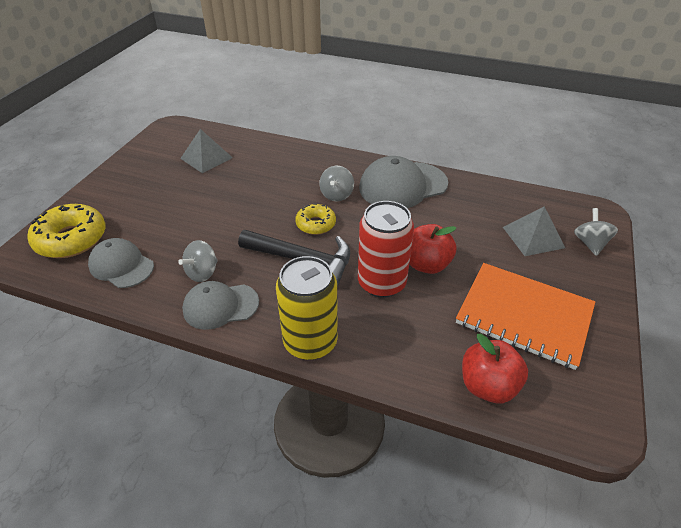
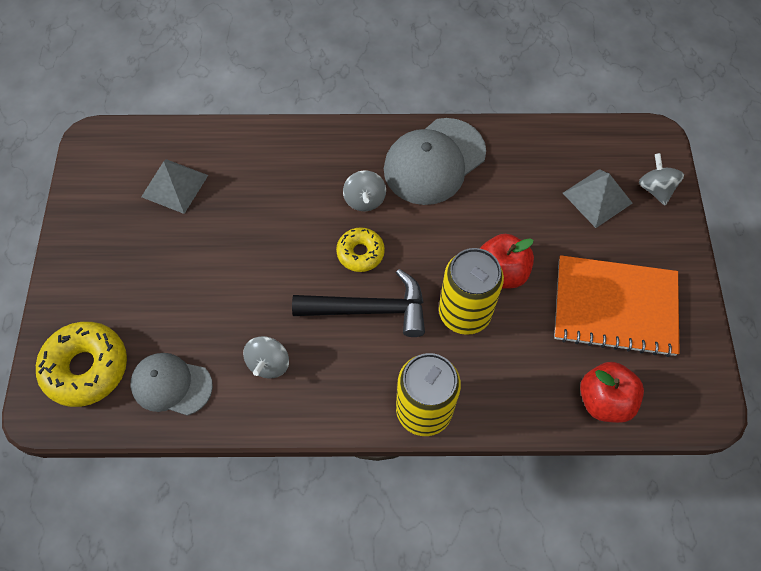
camera: 20 degrees left, 20 degrees up
grey cap [182,281,259,330] -> none
red can [358,201,414,298] -> yellow can [439,248,504,335]

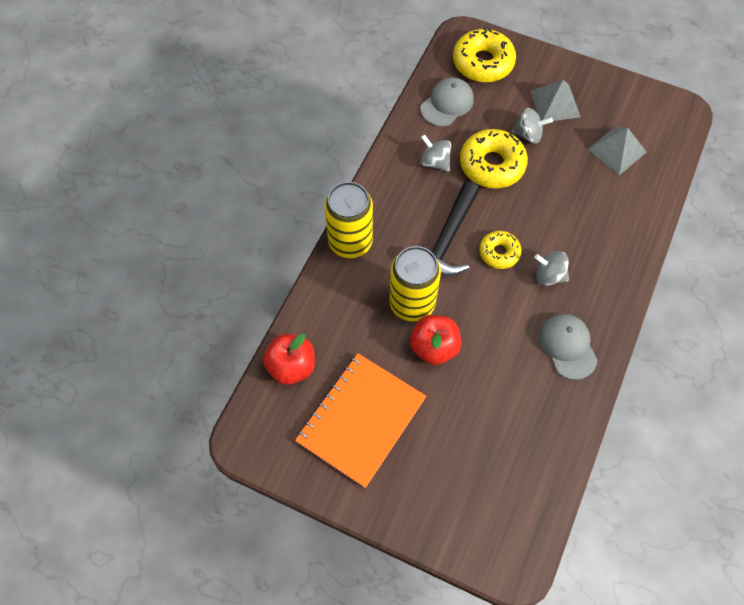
camera: 115 degrees right, 0 degrees up
grey cap [384,118,486,205] -> grey cap [539,314,598,380], size x0.64
grey pyramid [563,169,633,228] -> grey pyramid moved to [531,80,580,121]
grey spinning top [639,153,684,205] -> grey spinning top moved to [511,108,553,144]
none -> yellow donut [460,129,528,189]

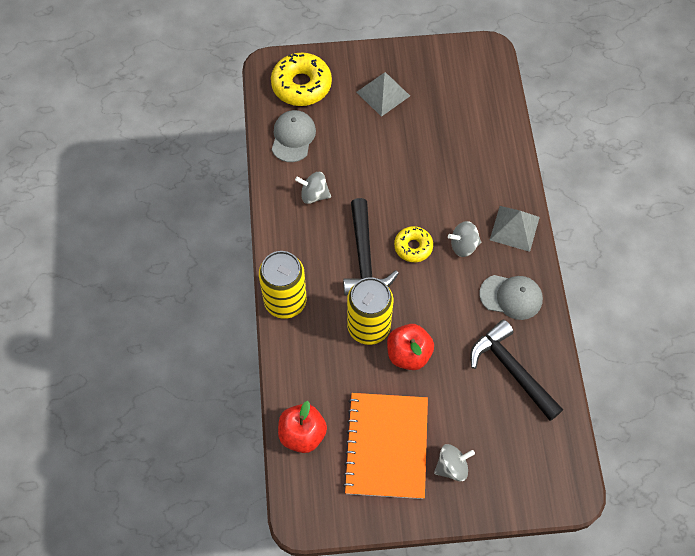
camera: 30 degrees left, 0 degrees up
yellow donut [460,129,528,189] -> none
grey spinning top [511,108,553,144] -> grey spinning top moved to [434,444,475,482]
grey cap [539,314,598,380] -> grey cap turned 150 degrees clockwise [479,275,543,320]
grey pyramid [588,127,646,175] -> grey pyramid moved to [490,206,540,252]
none -> black hammer [470,320,563,421]

